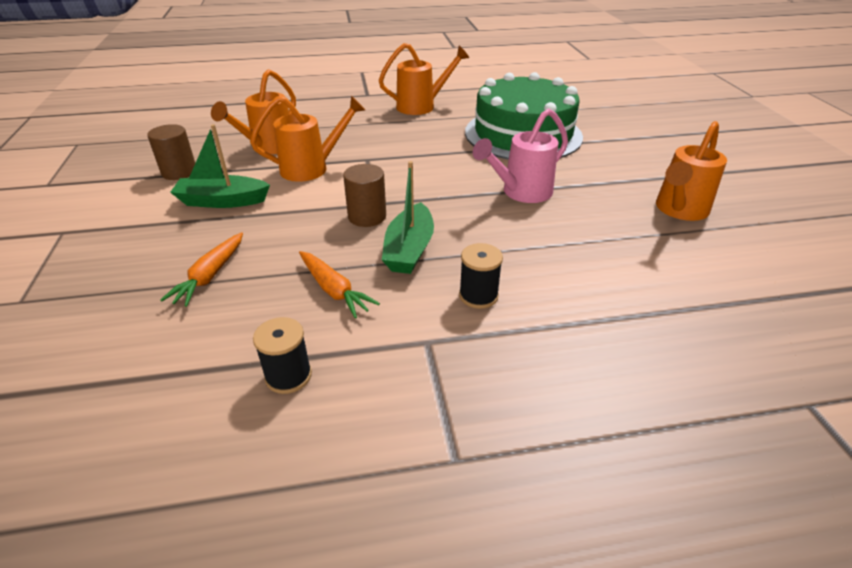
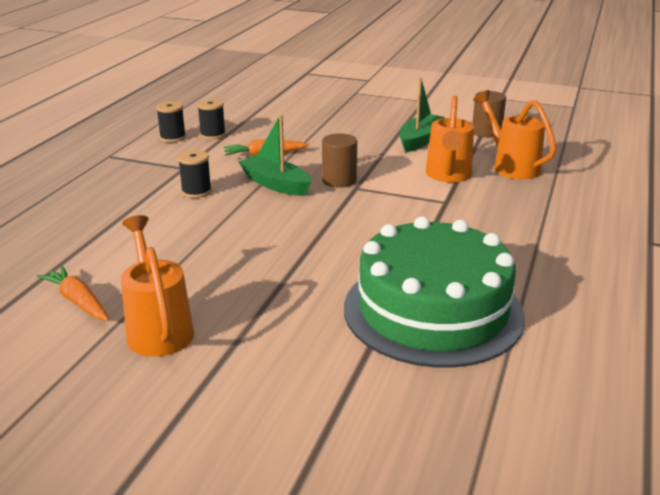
camera: 120 degrees right, 10 degrees down
orange carrot [160,232,243,307] -> orange carrot moved to [37,266,109,321]
orange watering can [379,43,469,115] -> none
pink watering can [473,108,568,203] -> none
none -> black spool [156,101,186,142]

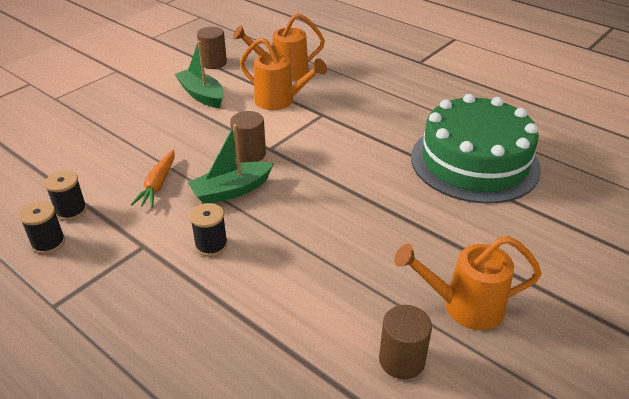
camera: 70 degrees left, 10 degrees up
orange carrot [37,266,109,321] -> brown cylinder [379,305,432,379]

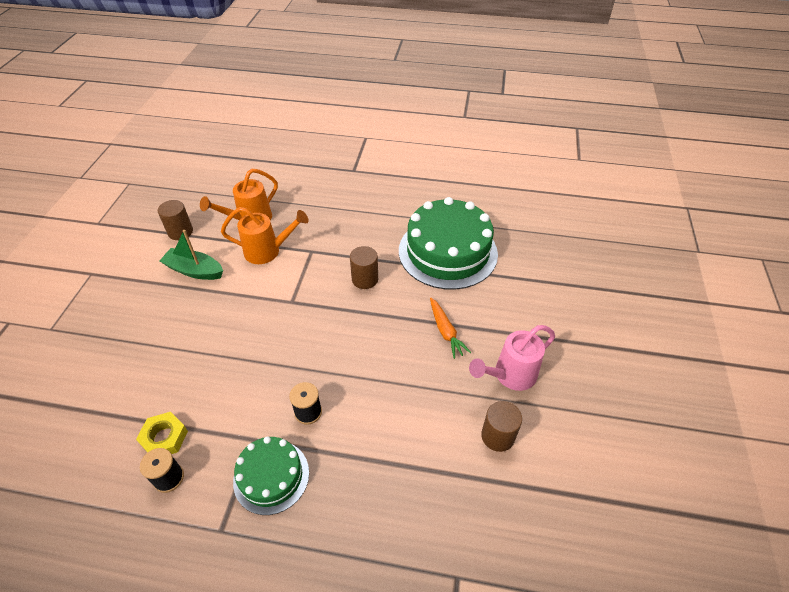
camera: 30 degrees left, 10 degrees up
black spool [45,170,87,221] -> yellow nut [136,412,188,454]
orange carrot [131,150,175,208] -> orange carrot moved to [430,298,471,359]
green boat [188,124,274,204] -> none
brown cylinder [230,111,266,163] -> brown cylinder moved to [350,246,378,289]
orange watering can [394,236,542,330] -> pink watering can [469,325,555,391]
none -> green cake [233,436,309,515]

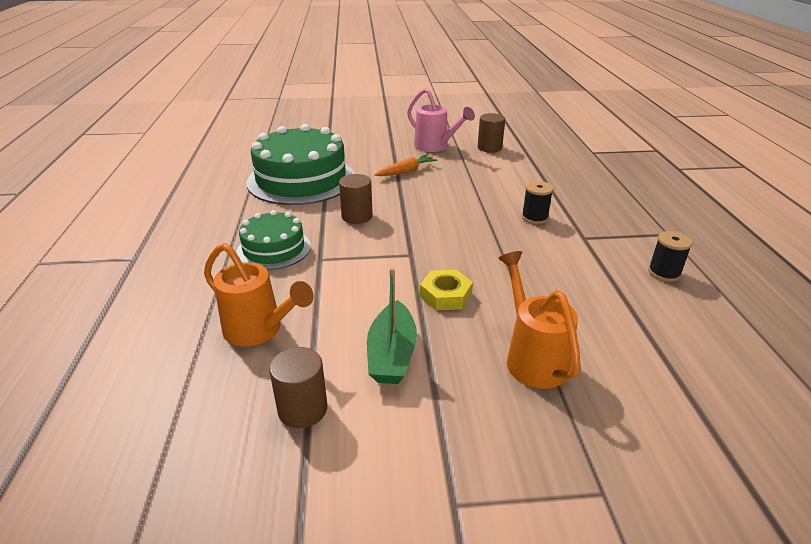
camera: 105 degrees left, 15 degrees down
yellow nut [136,412,188,454] -> yellow nut moved to [420,270,473,310]
orange watering can [221,207,309,264] -> orange watering can moved to [498,251,581,389]
green cake [233,436,309,515] -> green cake moved to [236,210,311,270]

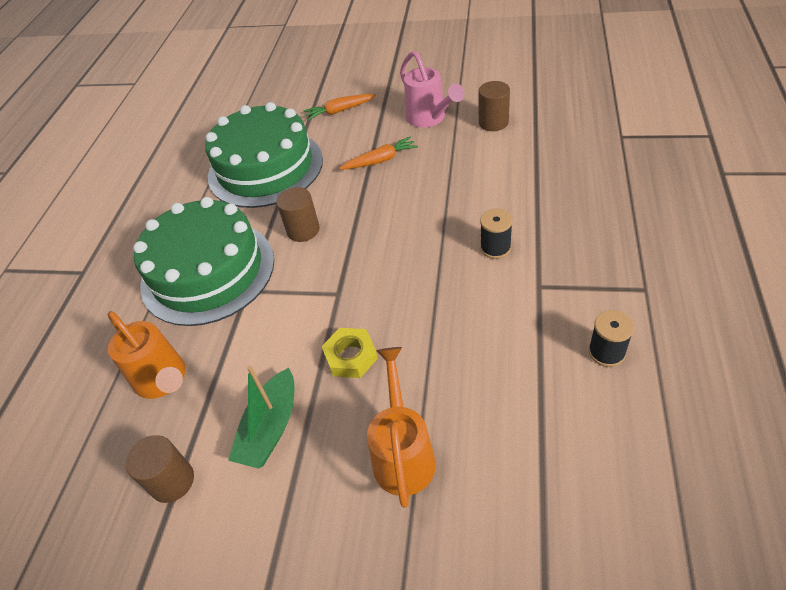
camera: 20 degrees right, 15 degrees up
green cake [236,210,311,270] -> green cake [133,197,274,326], size x1.81
none -> orange carrot [303,94,376,121]

